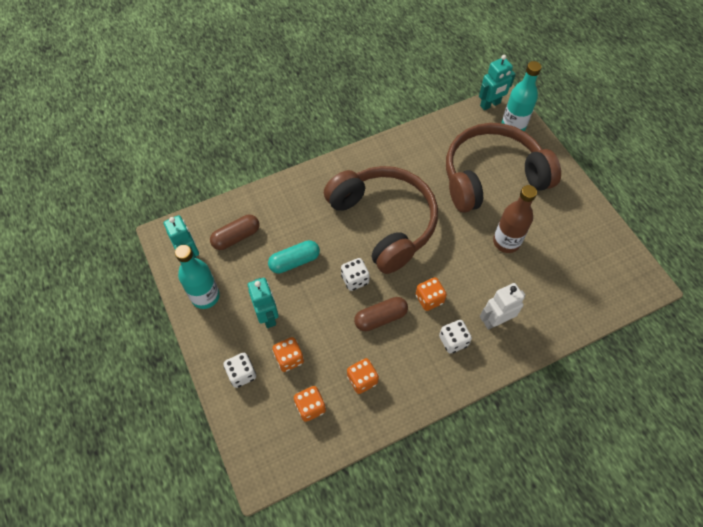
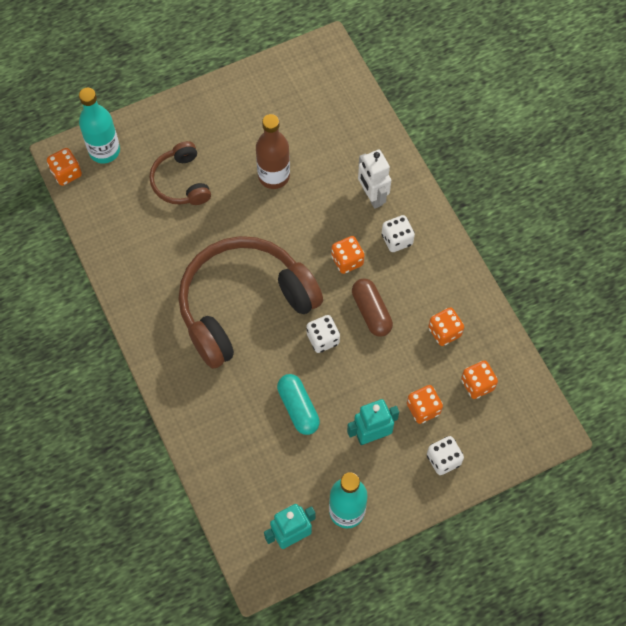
camera: 90 degrees left, 5 degrees up
brown capsule [210,215,260,250] -> none
brown headphones [446,123,561,213] -> brown headphones [149,141,211,205], size x0.50
turquoise robot [479,55,516,110] -> orange dice [47,148,82,186]

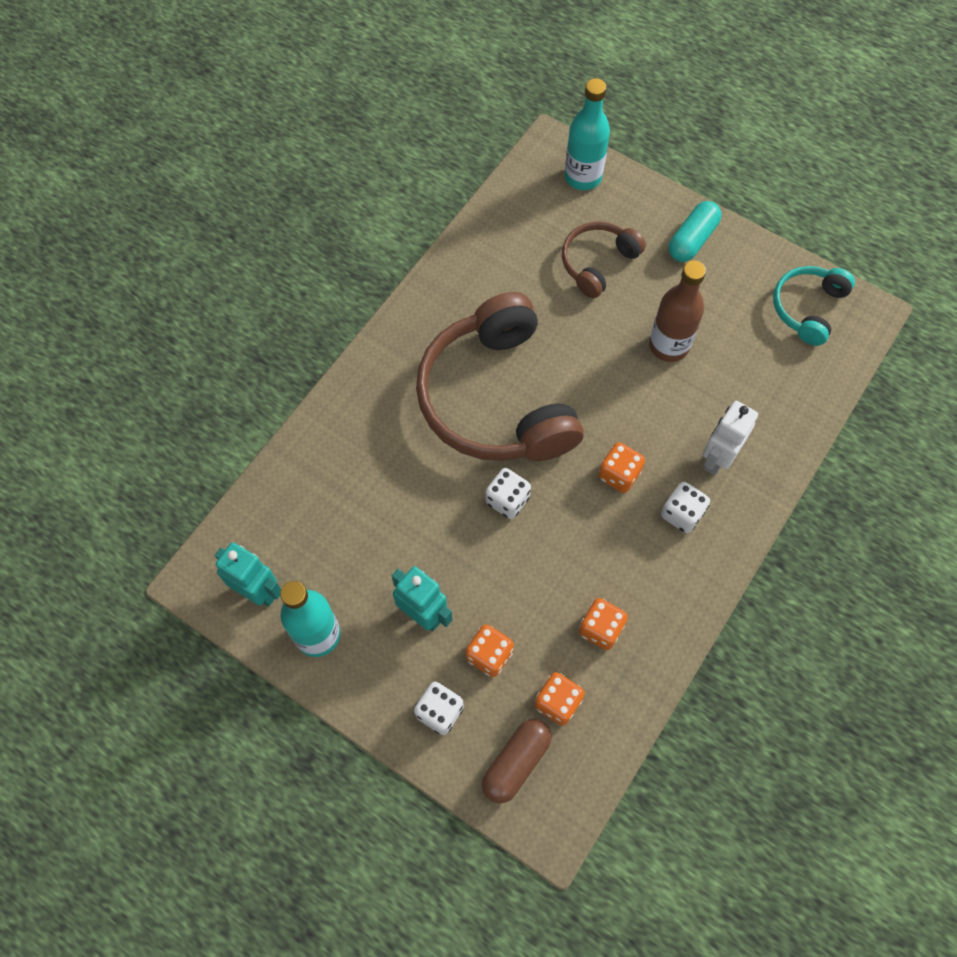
camera: 60 degrees right, 0 degrees up
orange dice [47,148,82,186] -> none
brown headphones [178,236,323,369] -> brown headphones turned 135 degrees counterclockwise [416,292,584,461]
turquoise capsule [277,374,320,435] -> turquoise capsule moved to [668,201,722,262]
brown capsule [352,278,393,337] -> brown capsule moved to [482,719,552,803]
none -> turquoise headphones [773,266,855,346]

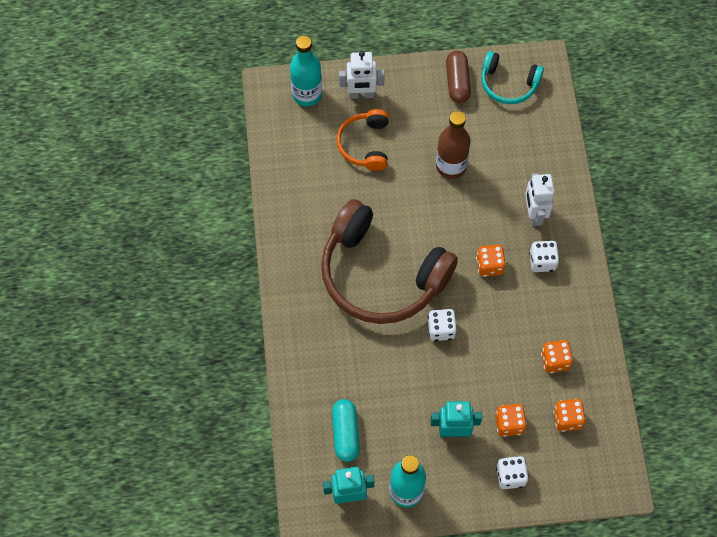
camera: 40 degrees left, 0 degrees up
brown capsule [482,719,552,803] -> brown capsule moved to [446,51,471,103]
brown headphones [562,221,646,298] -> orange headphones [336,109,389,171]
turquoise capsule [668,201,722,262] -> turquoise capsule moved to [332,399,360,462]
turquoise headphones [773,266,855,346] -> turquoise headphones turned 60 degrees counterclockwise [481,51,544,104]
none -> white robot [339,51,385,99]

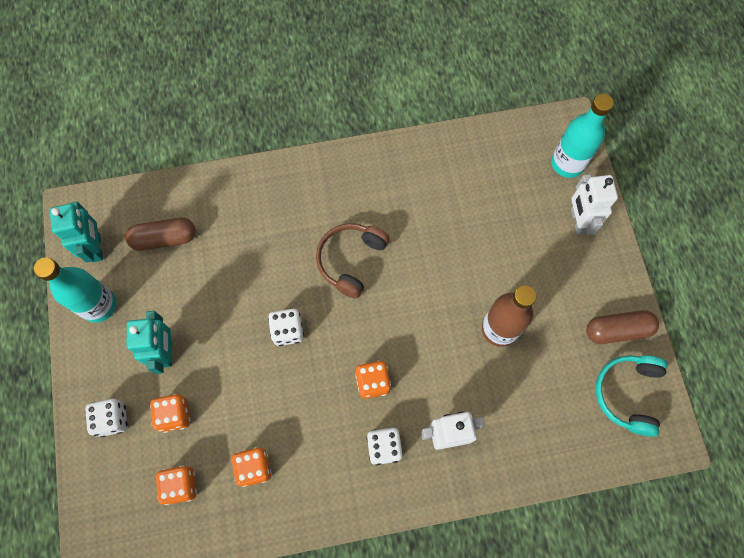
camera: 85 degrees right, 5 degrees up
brown headphones [321,199,458,324] -> brown headphones [316,223,390,299], size x0.50
turquoise capsule [332,399,360,462] -> brown capsule [125,217,196,251]
orange headphones [336,109,389,171] -> none

